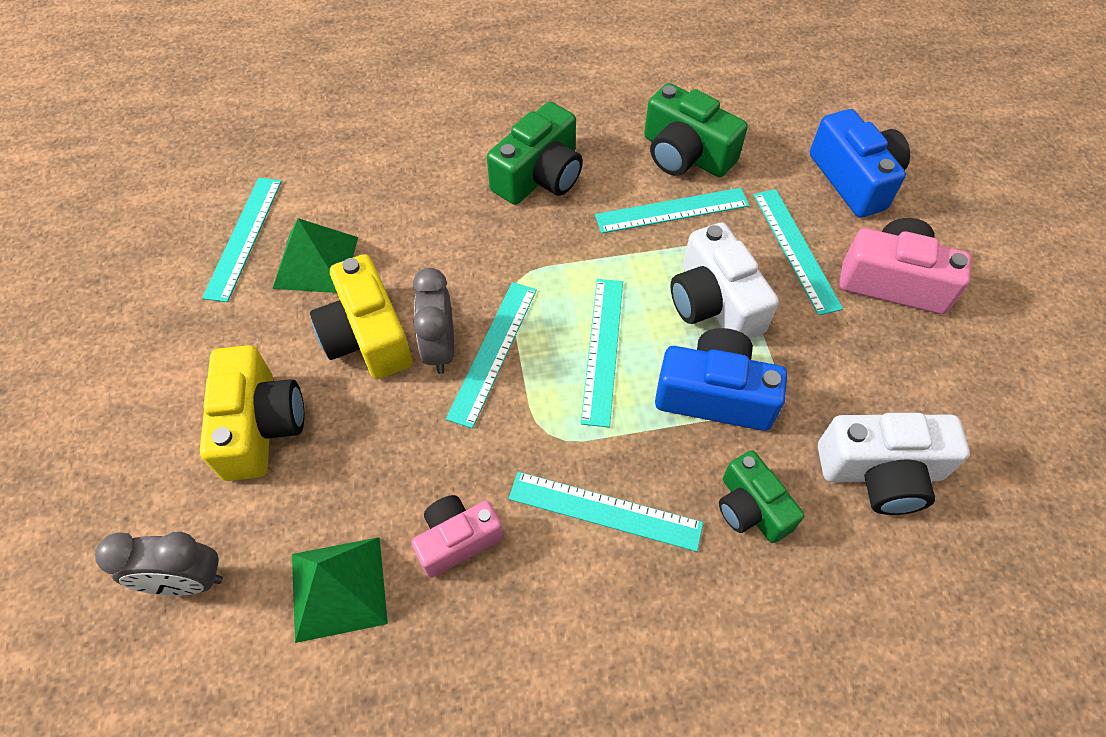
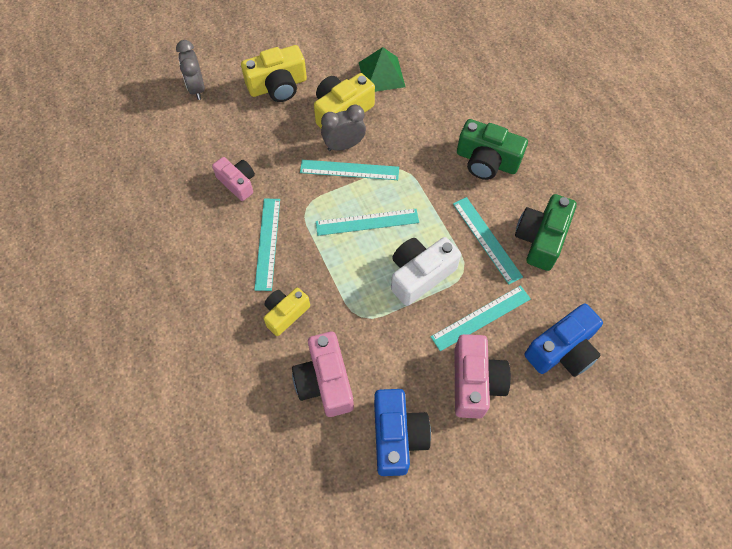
camera: 75 degrees right, 5 degrees up
turquoise ruler [202,178,282,302] -> none
green pyramid [292,537,388,643] -> none
blue camera [655,328,787,431] -> blue camera moved to [374,389,431,476]
green camera [719,450,805,543] -> yellow camera [264,287,310,336]
white camera [818,413,970,515] -> pink camera [292,332,354,417]

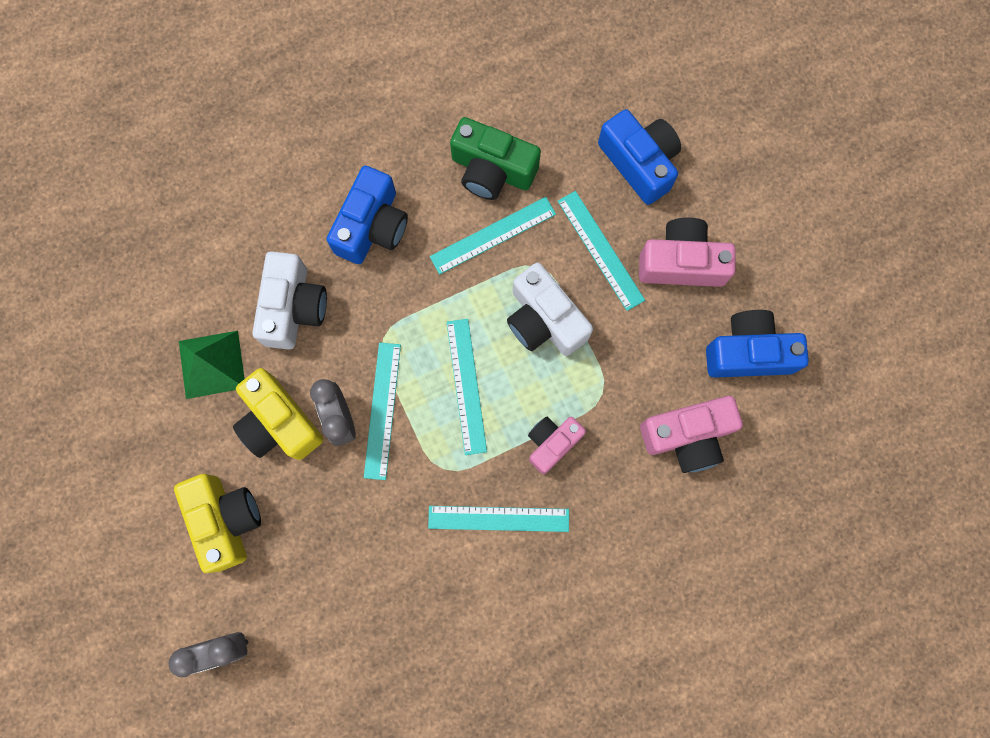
camera: 90 degrees left, 15 degrees up
pink camera [212,157,255,201] -> pink camera moved to [528,417,586,474]
yellow camera [264,287,310,336] -> none
green camera [457,119,528,180] -> blue camera [326,166,408,264]
none -> white camera [252,251,327,350]

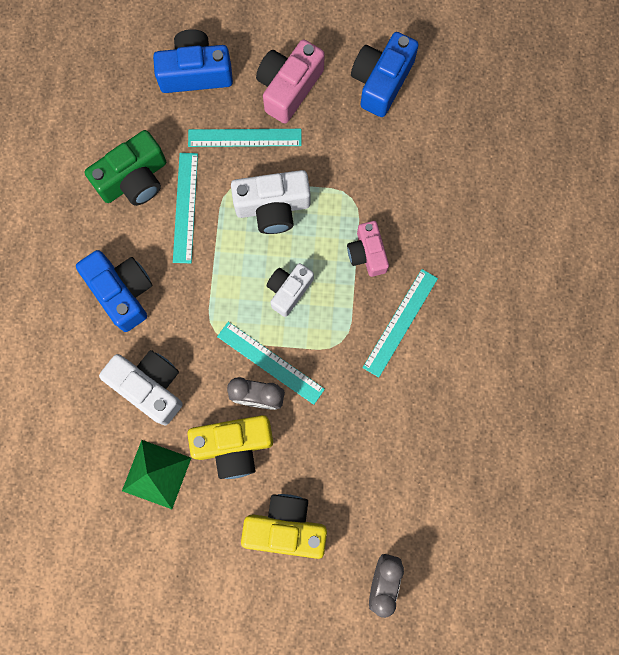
camera: 60 degrees left, 0 degrees up
turquoise ruler [447,319,487,455] -> white camera [267,263,314,317]
pink camera [640,396,743,473] -> none

